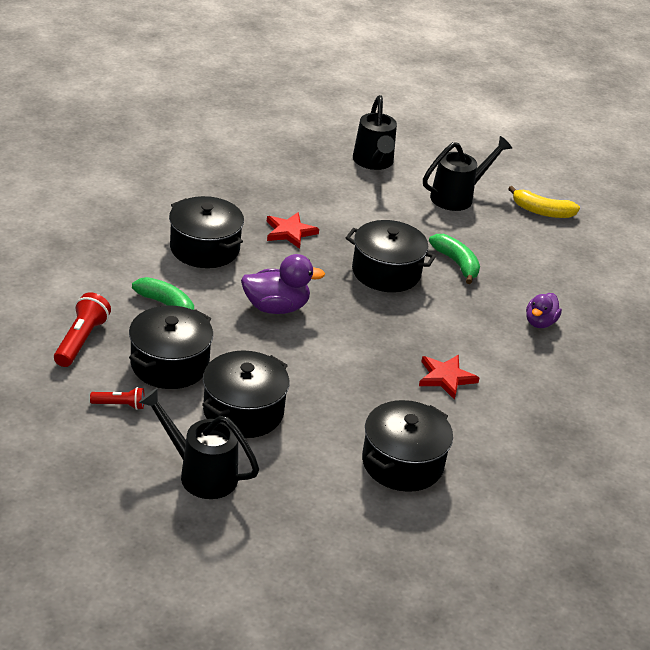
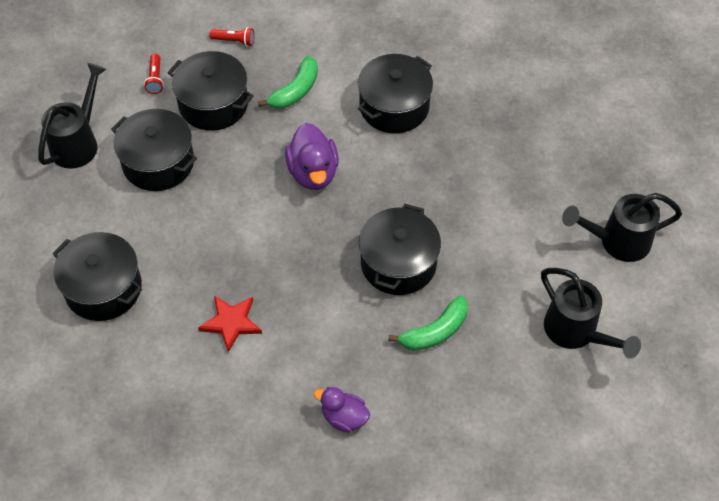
camera: 90 degrees right, 20 degrees up
red flashlight [54,292,111,367] -> red flashlight [209,27,255,46], size x0.59
red star [267,212,319,249] -> none
yellow banana [508,186,580,218] -> none

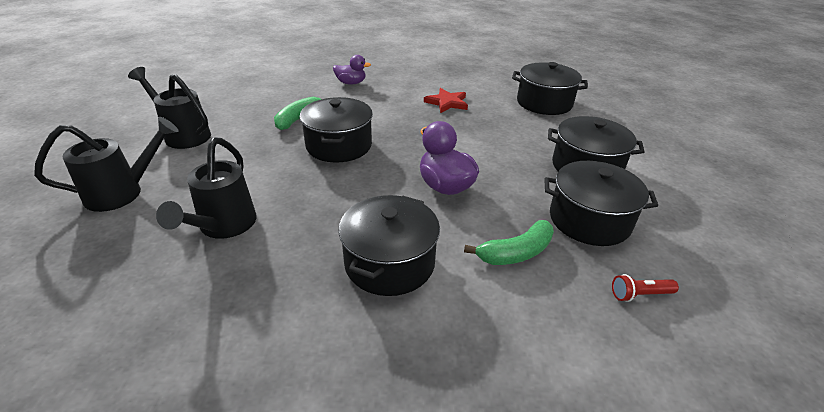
camera: 160 degrees right, 20 degrees down
black watering can [38,63,107,169] -> black watering can moved to [156,137,257,239]
red flashlight [144,54,164,94] -> none
green banana [258,56,318,109] -> green banana turned 135 degrees counterclockwise [464,220,554,265]

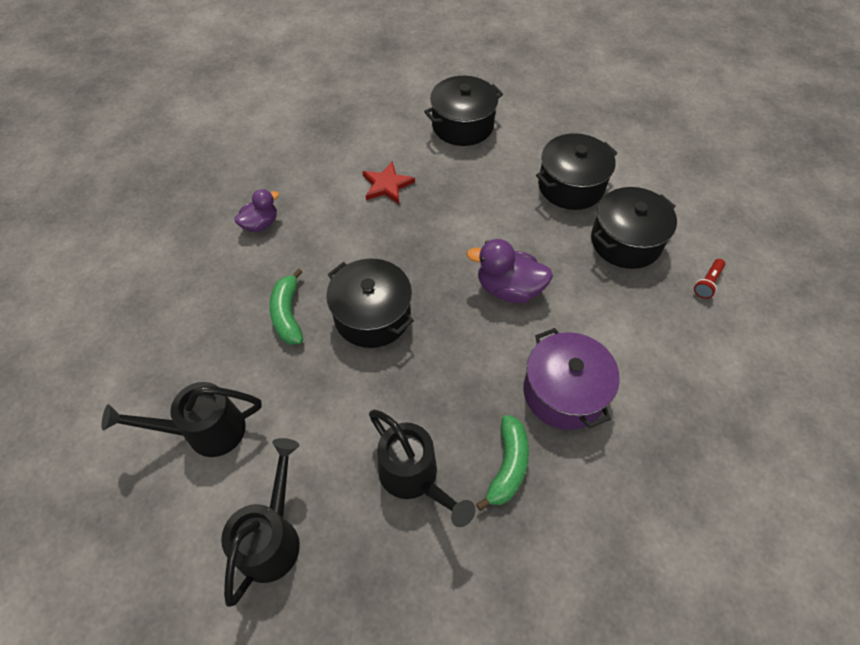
camera: 45 degrees left, 20 degrees up
black pot [338,195,440,296] -> purple pot [523,328,620,430]
green banana [464,220,554,265] -> green banana moved to [476,415,529,511]

